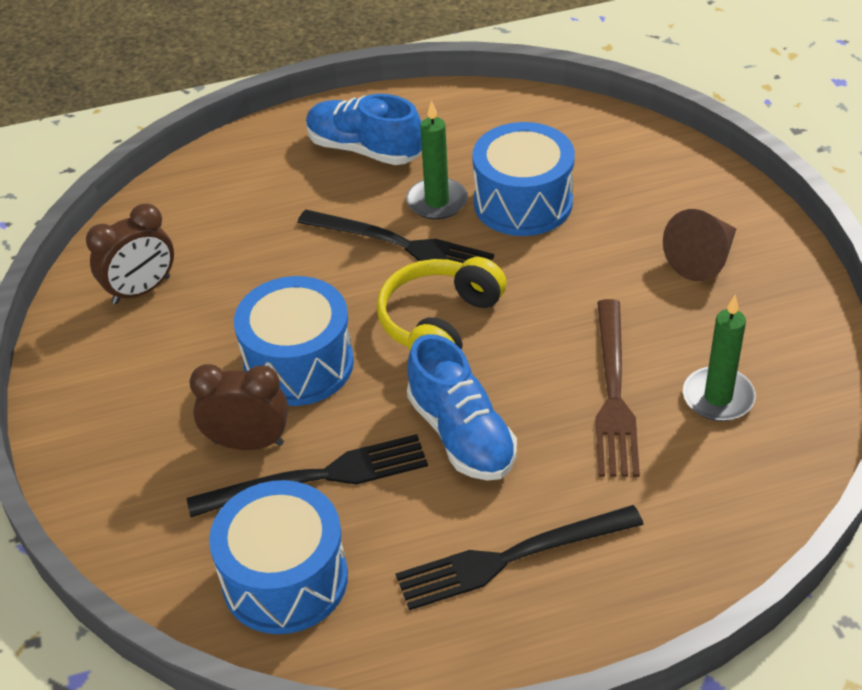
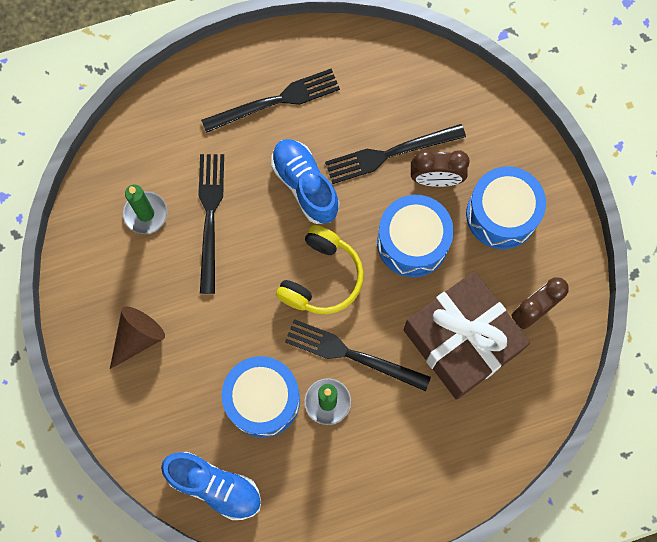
camera: 175 degrees right, 30 degrees up
blue drum [209,480,348,634] -> blue drum moved to [466,166,546,249]
blue shoe [306,94,422,165] -> blue shoe moved to [161,452,261,520]
brown fork [595,299,640,477] -> black fork [198,154,224,294]
none -> brown gift [403,271,530,400]

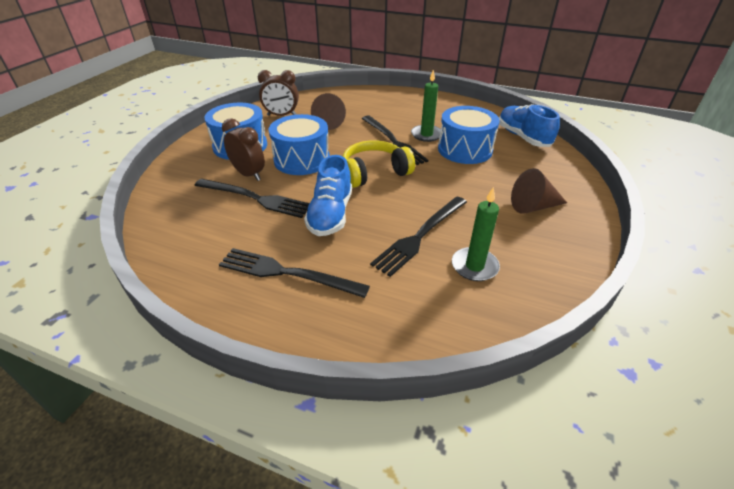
camera: 140 degrees left, 35 degrees down
brown gift [403,271,530,400] -> brown cone [311,93,346,130]

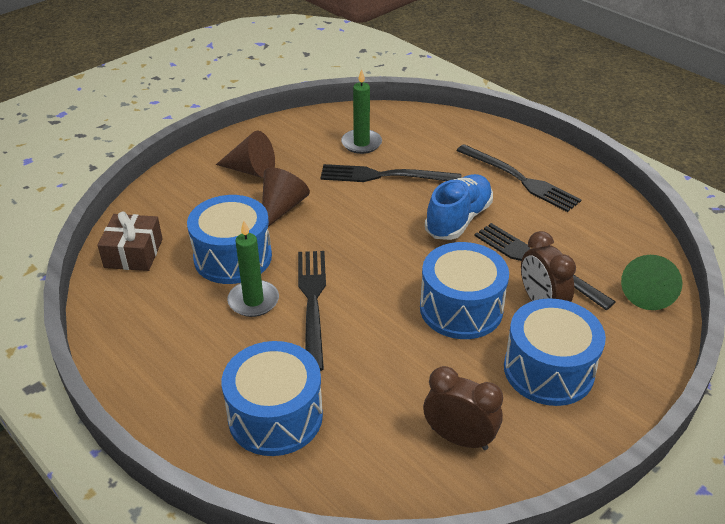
camera: 155 degrees left, 0 degrees up
brown cone [311,93,346,130] -> brown cone moved to [262,168,310,227]
yellow headphones [343,140,415,188] -> none
black fork [370,197,467,277] -> black fork turned 150 degrees counterclockwise [320,164,461,182]
blue shoe [499,104,560,147] -> brown gift [97,212,163,271]
none -> blue drum [222,341,323,456]
none -> green cone [621,255,683,310]

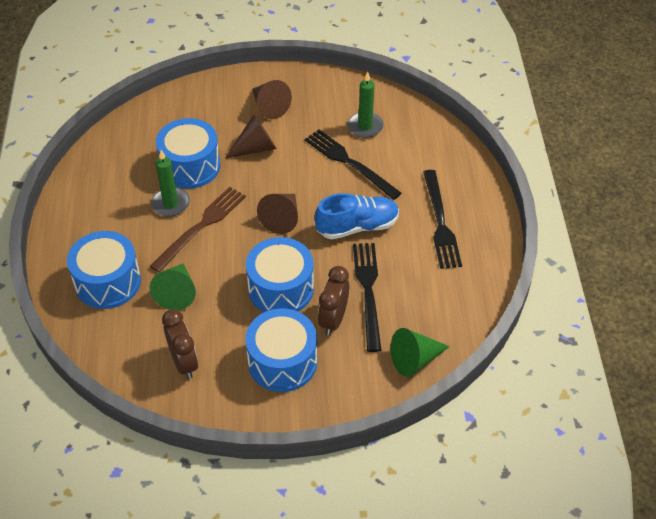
camera: 40 degrees right, 10 degrees up
brown gift [97,212,163,271] -> none
black fork [298,251,326,371] -> brown fork [150,187,246,273]
none -> green cone [150,263,196,310]
none -> brown cone [257,194,298,234]

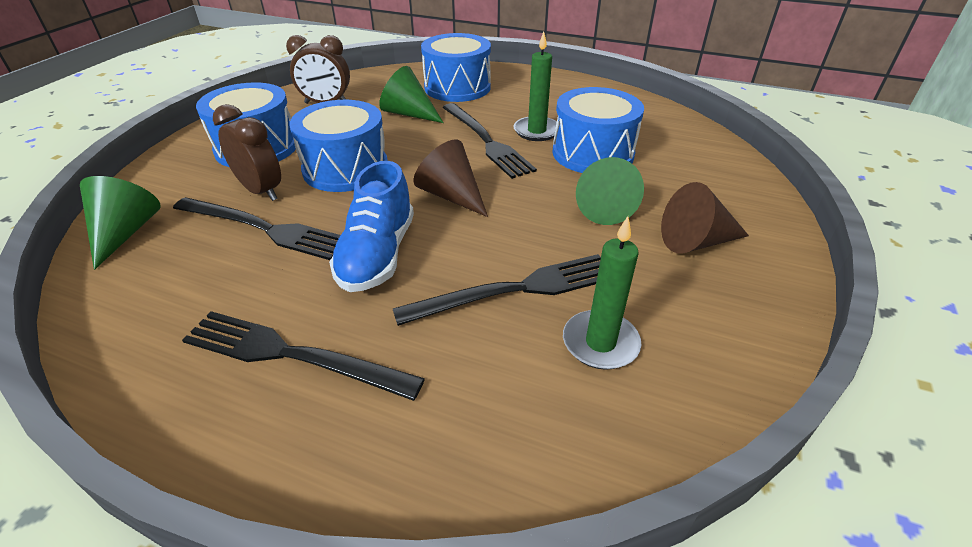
camera: 115 degrees right, 10 degrees down
brown fork [150,187,246,273] -> black fork [442,103,537,179]
brown cone [225,115,277,159] -> green cone [576,157,644,225]

